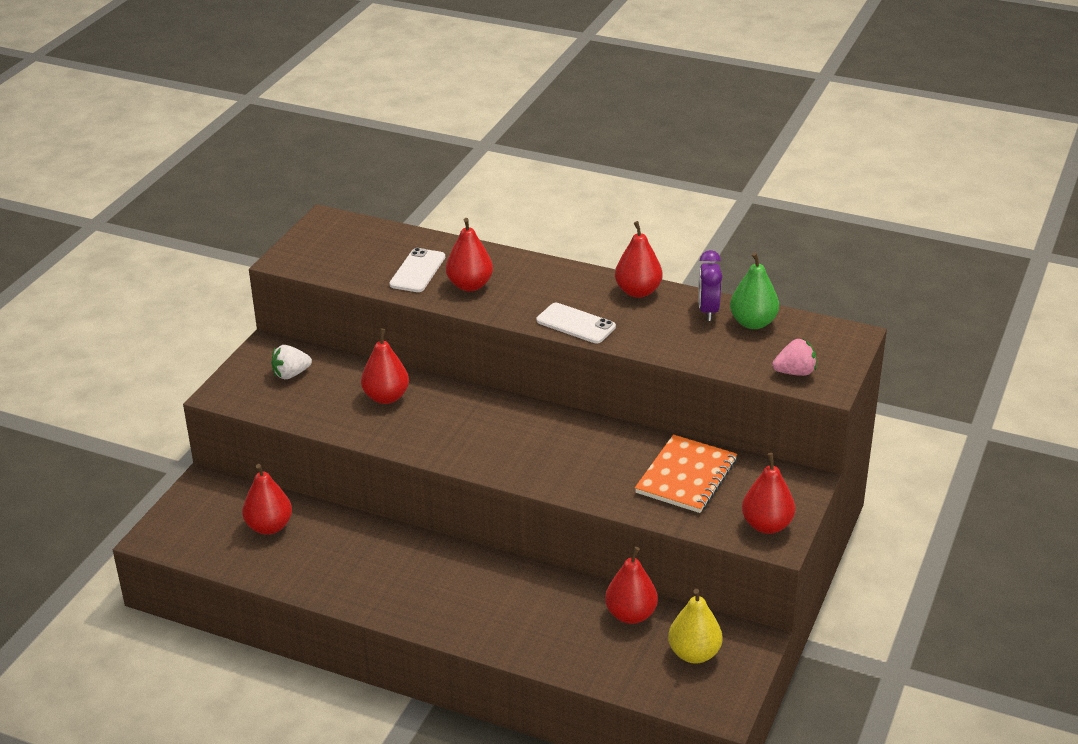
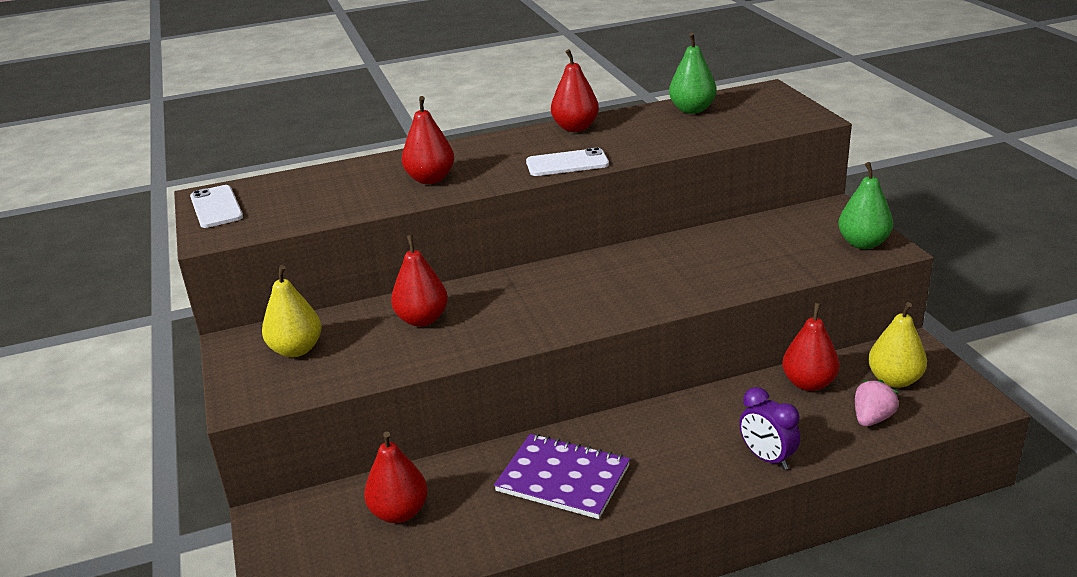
camera: 40 degrees left, 5 degrees down
white strawberry [271,345,312,379] -> yellow pear [262,265,321,357]
white phone [389,248,445,292] -> white phone moved to [190,185,243,228]
orange notebook [635,434,737,513] -> none
purple clock [698,250,722,321] -> purple clock moved to [739,387,800,470]
red pear [742,453,795,534] -> green pear [838,162,893,249]
pink strawberry [772,339,817,376] -> pink strawberry moved to [855,379,899,426]
none -> purple notebook [494,434,630,519]

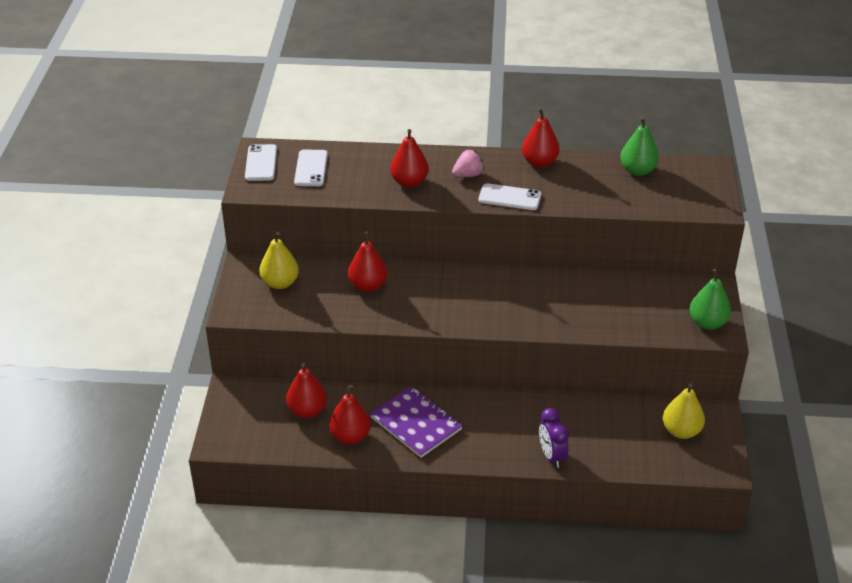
camera: 20 degrees right, 10 degrees up
red pear [782,303,840,391] -> red pear moved to [329,385,371,444]
pink strawberry [855,379,899,426] -> pink strawberry moved to [452,149,485,177]
none -> white phone [294,150,328,186]

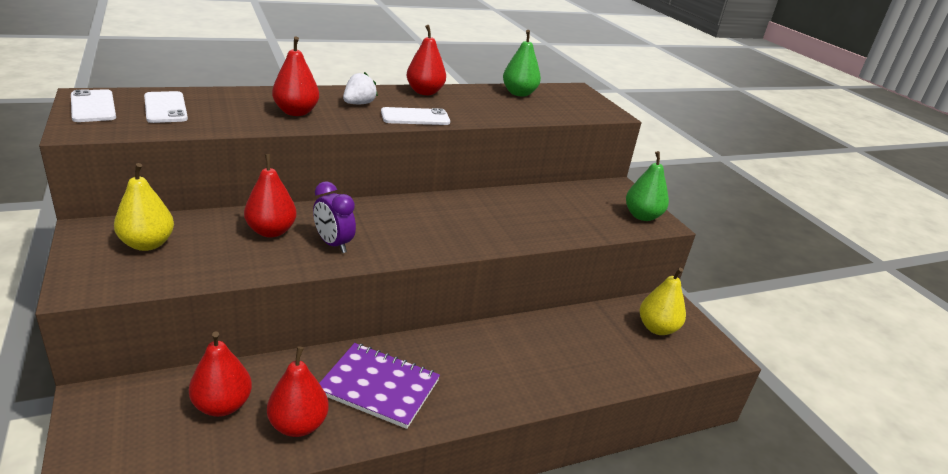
camera: 30 degrees left, 10 degrees down
pink strawberry [452,149,485,177] -> white strawberry [343,72,378,104]
purple clock [539,408,569,468] -> purple clock moved to [313,181,356,253]

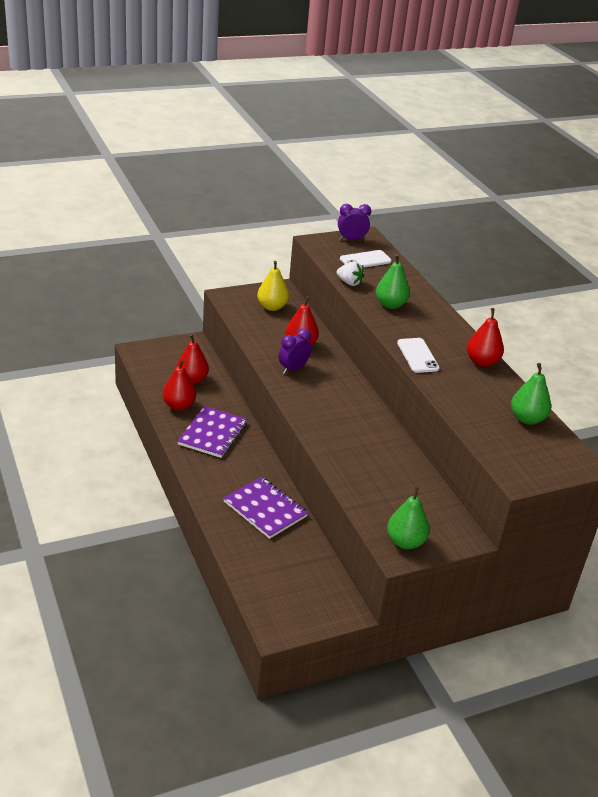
camera: 90 degrees right, 5 degrees up
white phone [71,89,116,122] -> purple clock [338,204,371,240]
red pear [272,36,319,116] -> green pear [376,254,410,309]
white strawberry [343,72,378,104] -> white strawberry moved to [336,262,364,286]
yellow pear [640,268,686,335] -> none
none -> purple notebook [223,477,308,539]

